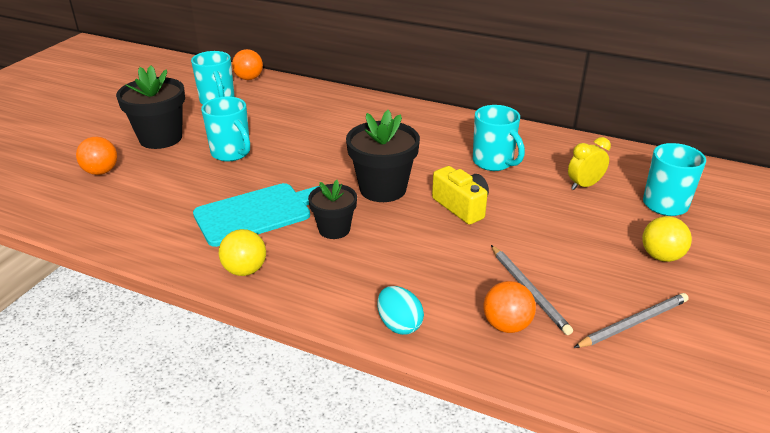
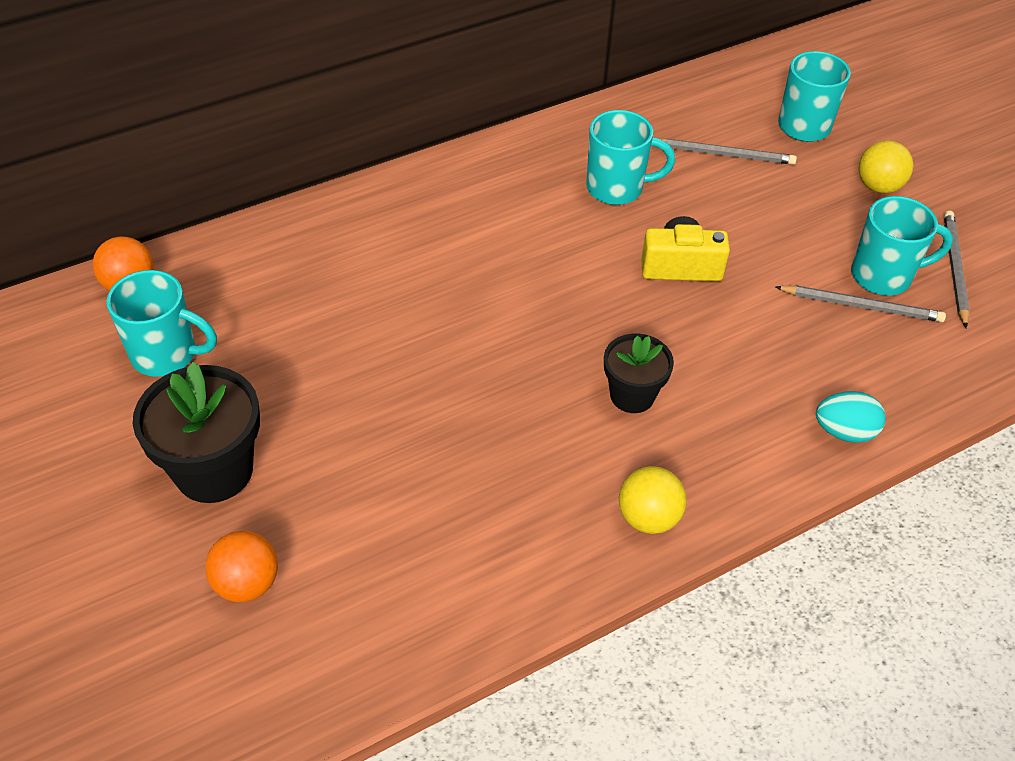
camera: 55 degrees left, 15 degrees up
turquoise cutting board [193,183,320,247] -> none
turquoise mug [201,97,250,162] -> turquoise mug moved to [851,196,953,296]
black flower pot [346,110,420,202] -> none
orange ball [484,281,536,333] -> none
yellow clock [568,137,611,190] -> grey pencil [661,138,797,165]

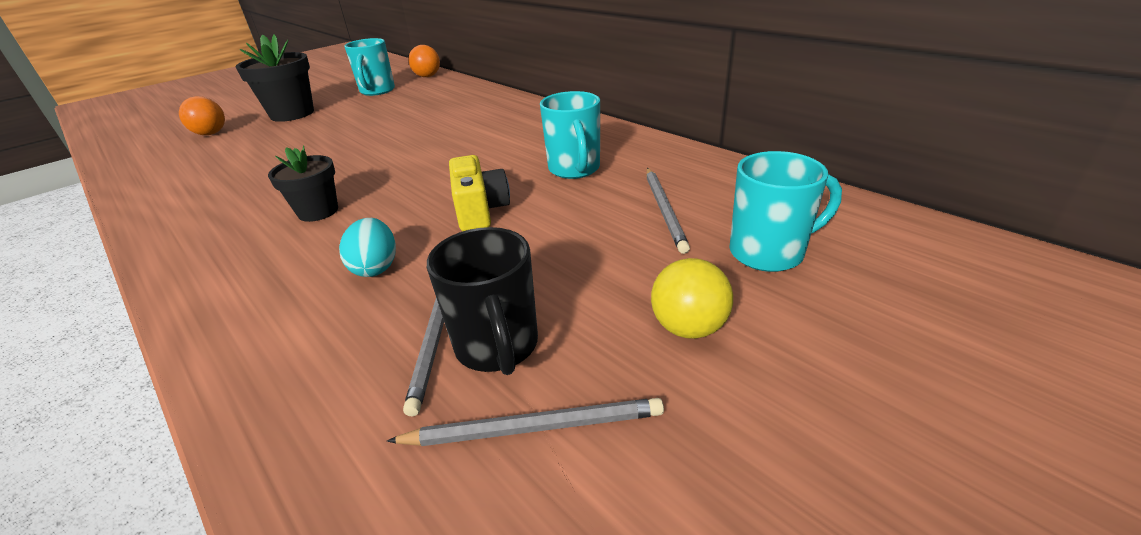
camera: 80 degrees right, 15 degrees down
yellow ball [619,466,686,534] -> none
turquoise egg [816,391,886,443] -> turquoise egg moved to [339,218,396,277]
turquoise mug [851,196,953,296] -> black mug [427,227,538,375]

